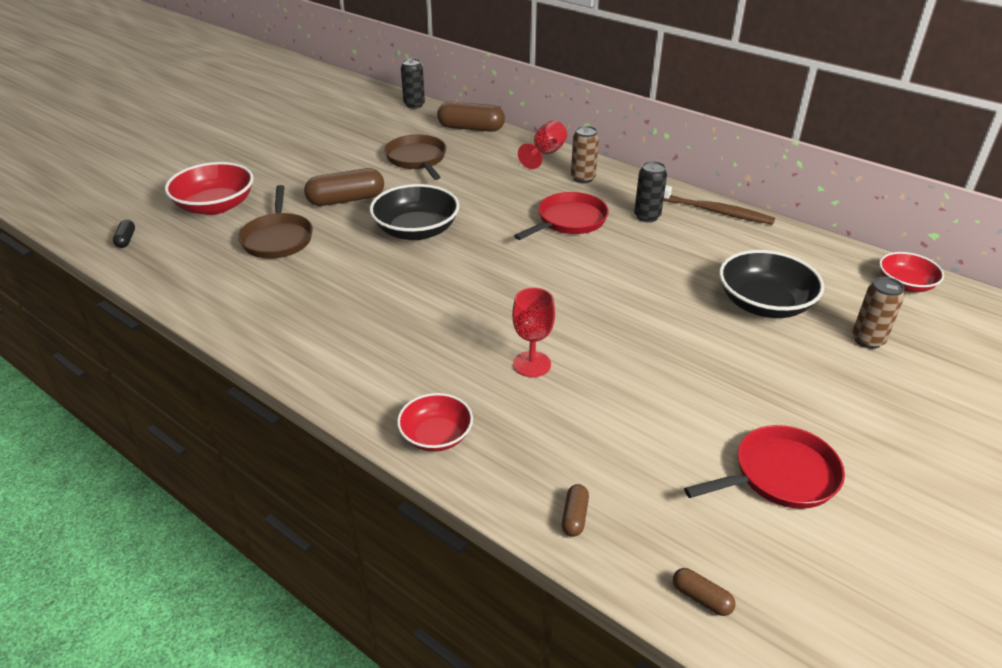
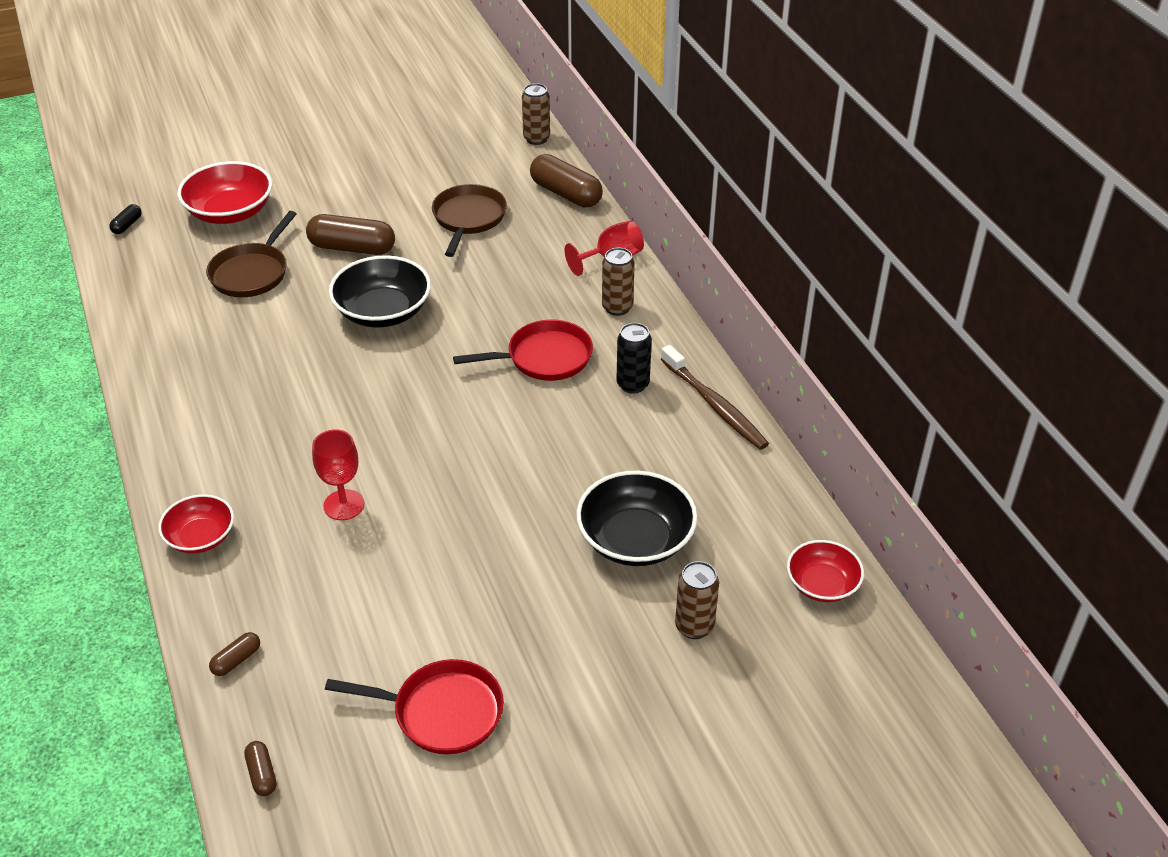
camera: 30 degrees right, 5 degrees up
black can [401,58,425,109] -> brown can [522,83,550,145]

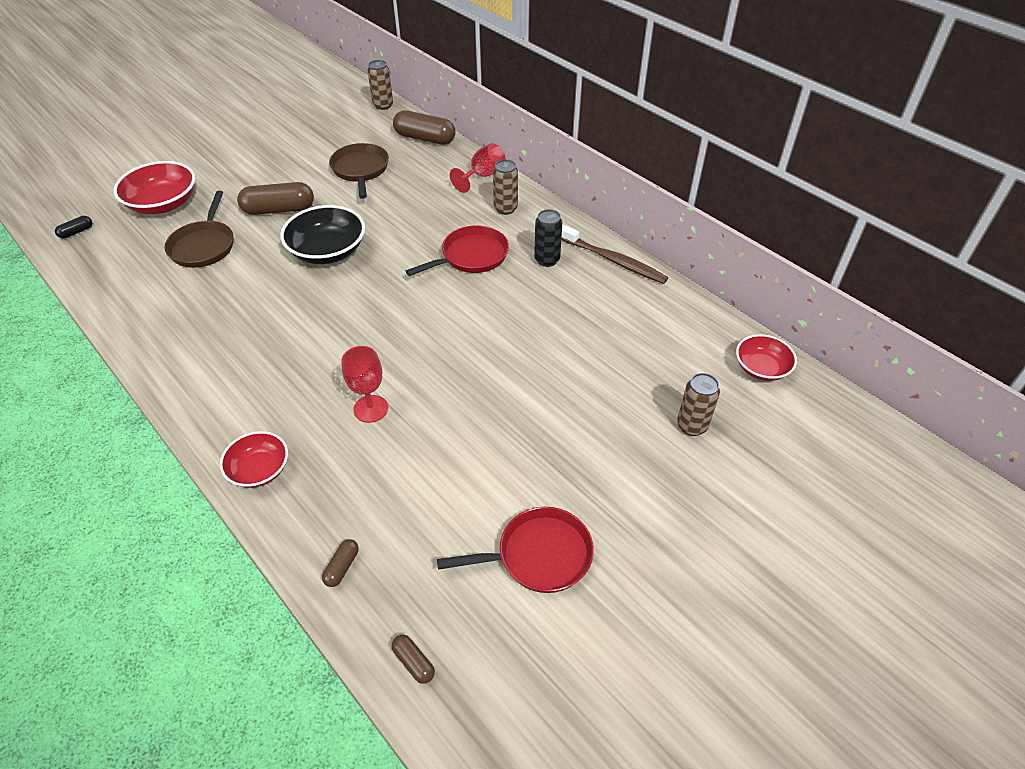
camera: 20 degrees left, 5 degrees up
black capsule [109,204,142,234] -> black capsule turned 45 degrees clockwise [55,216,92,239]
black bowl [576,471,697,566] -> none

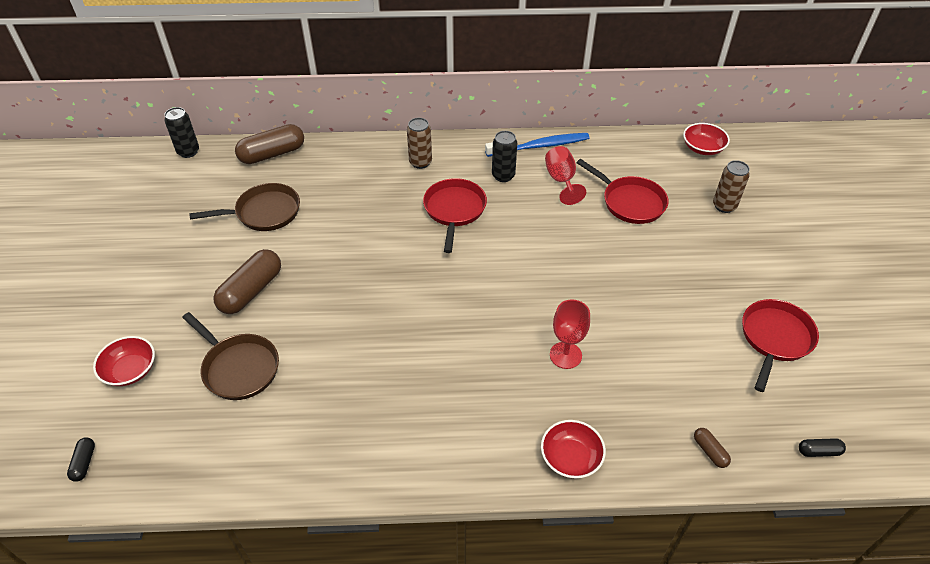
camera: 50 degrees left, 0 degrees up
red bowl [114,161,195,214] -> red bowl [93,336,155,386], size x0.62
black bowl [281,205,365,264] -> none
brown pan [329,143,389,199] -> brown pan turned 135 degrees clockwise [189,183,300,231]
brown can [368,60,393,110] -> black can [164,107,199,158]
brown capsule [392,635,435,684] -> black capsule [799,438,846,457]
red goblet [450,143,505,193] -> red goblet moved to [545,146,586,205]
brown toothbrush [561,225,668,284] -> blue toothbrush [485,133,589,157]
none -> red pan [577,159,669,224]

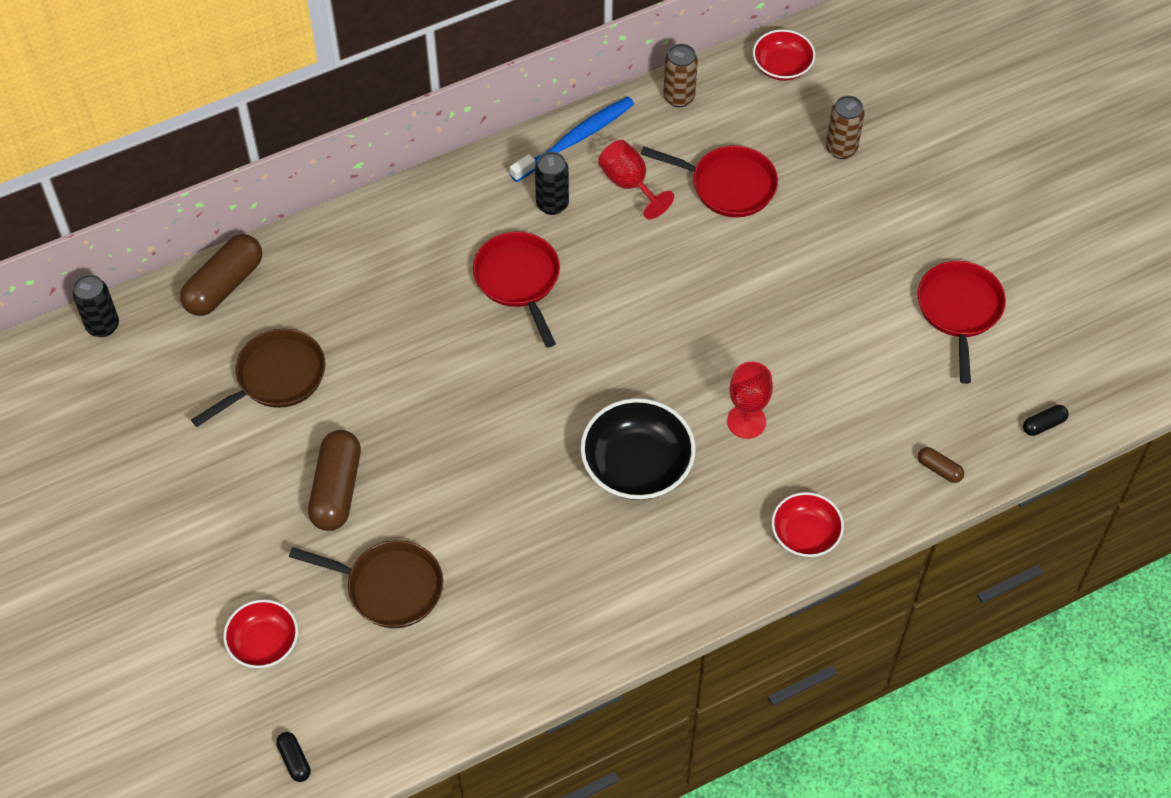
camera: 25 degrees left, 10 degrees up
brown can [407,118,432,169] -> brown can moved to [663,44,698,107]
none -> black bowl [580,398,696,500]

